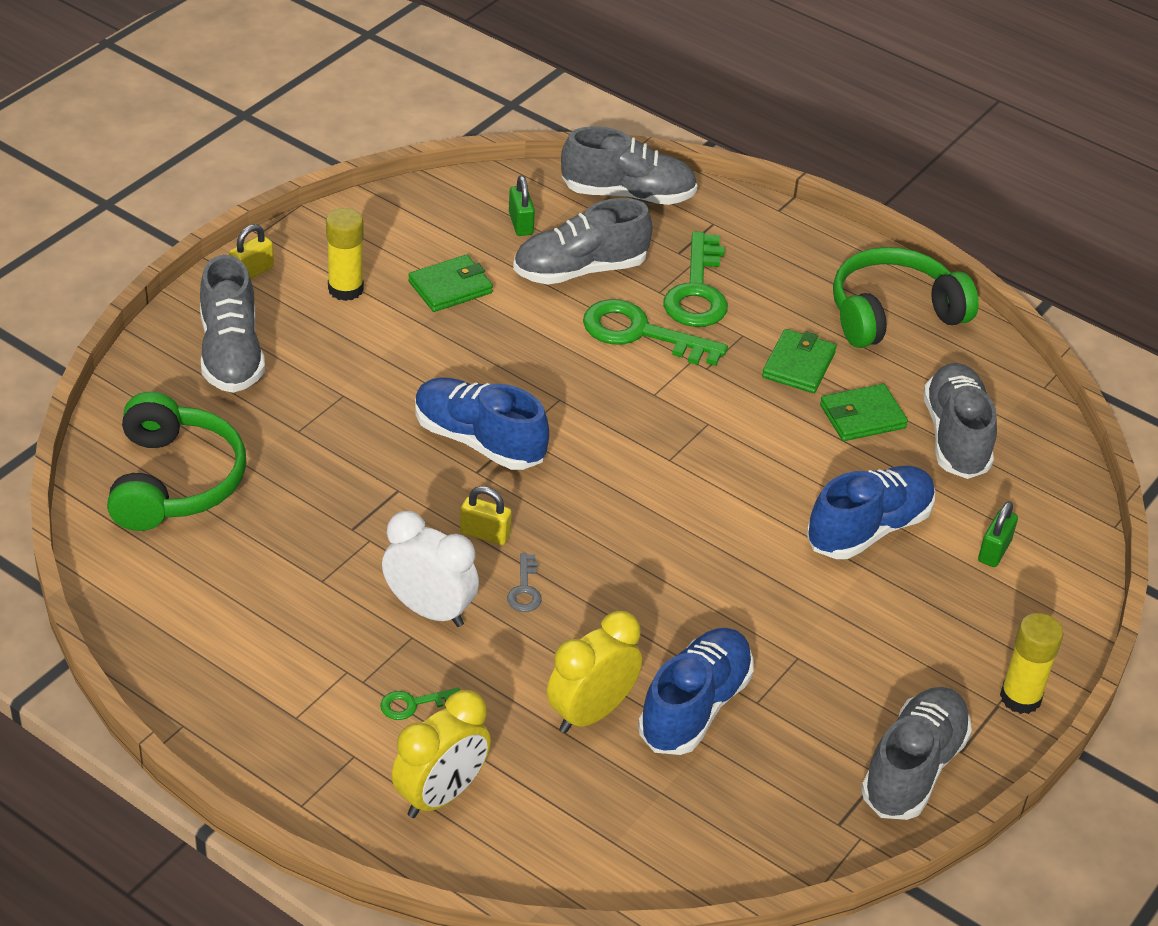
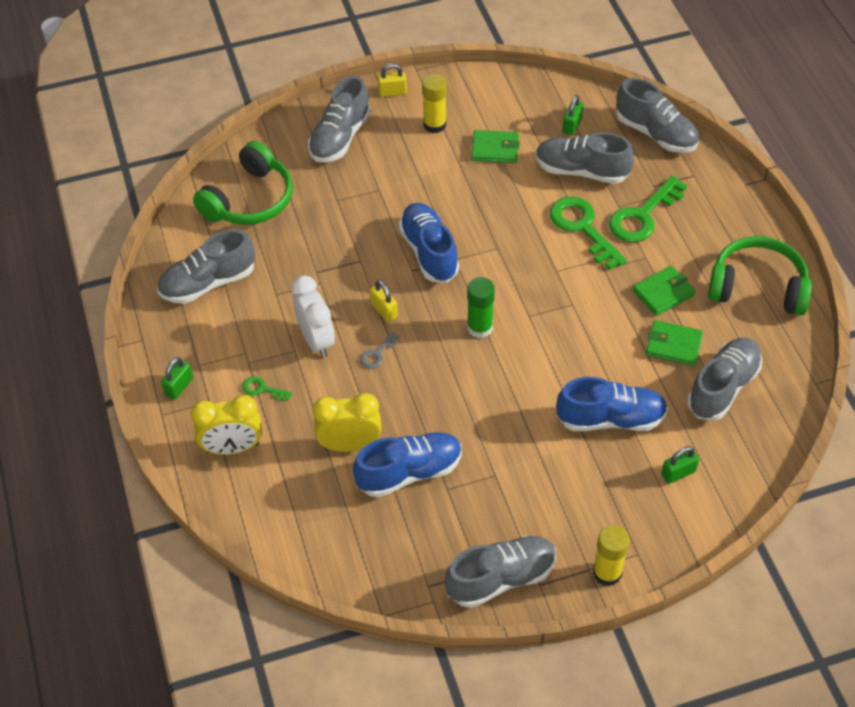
camera: 40 degrees right, 10 degrees up
none -> grey shoe [157,229,255,304]
none -> green padlock [161,357,193,400]
none -> green glue stick [467,277,495,338]

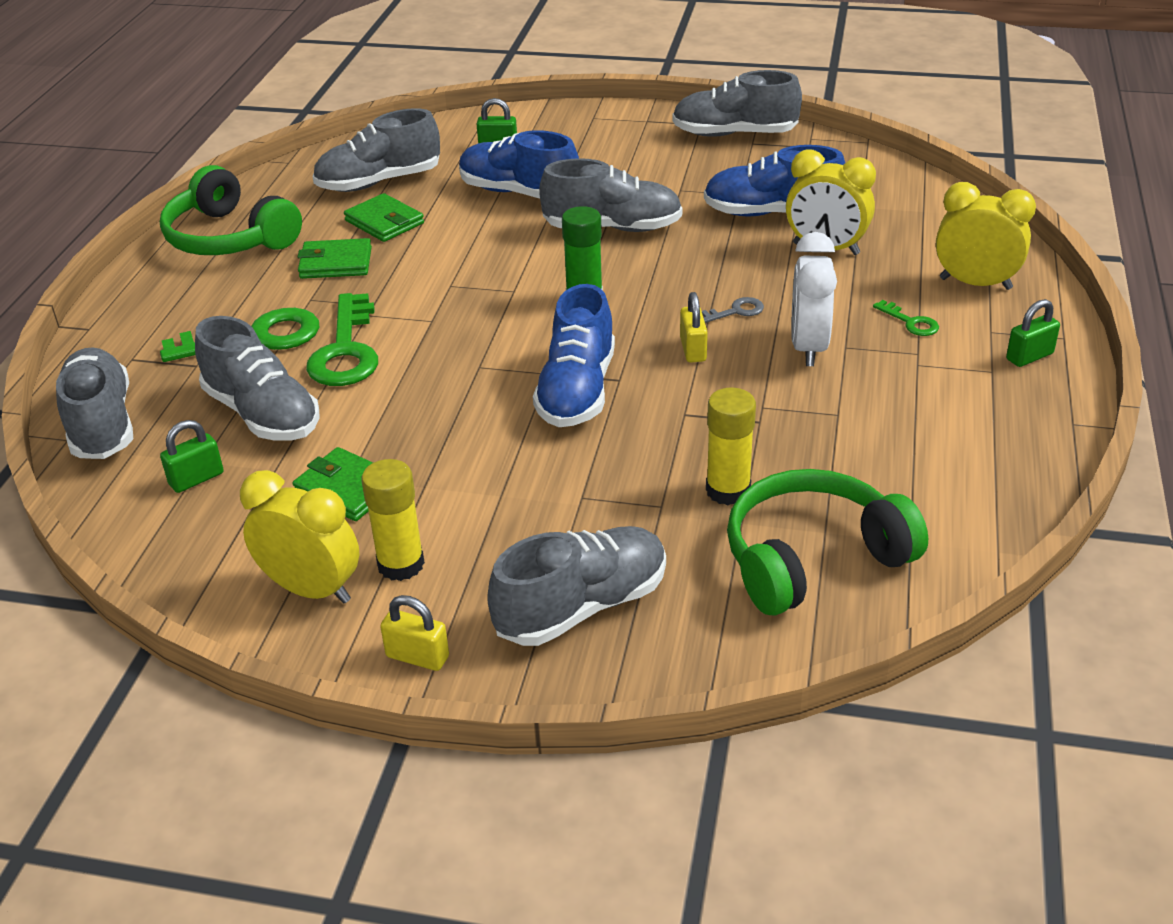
camera: 150 degrees left, 15 degrees down
grey shoe [157,229,255,304] -> grey shoe moved to [539,158,682,232]
yellow glue stick [593,525,630,586] -> yellow glue stick moved to [706,387,756,505]
none -> yellow clock [240,470,360,604]

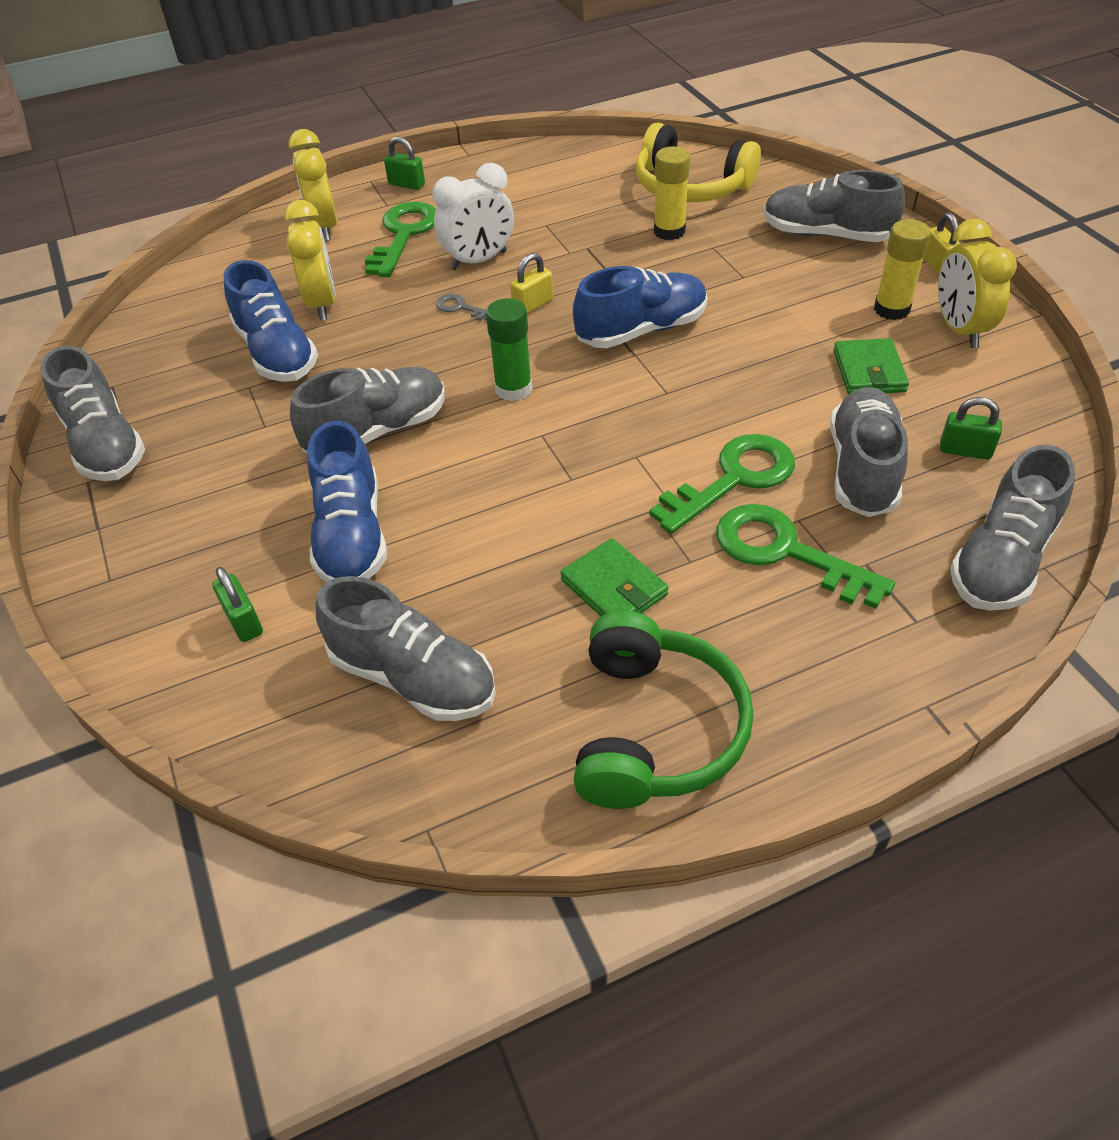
camera: 125 degrees left, 10 degrees up
green wallet [344,193,424,242] -> none
grey shoe [539,158,682,232] -> grey shoe turned 90 degrees clockwise [290,367,446,453]
green headphones [727,469,928,616] -> yellow headphones [636,123,761,202]
green key [873,300,939,336] -> green key [365,202,436,277], size x2.15

